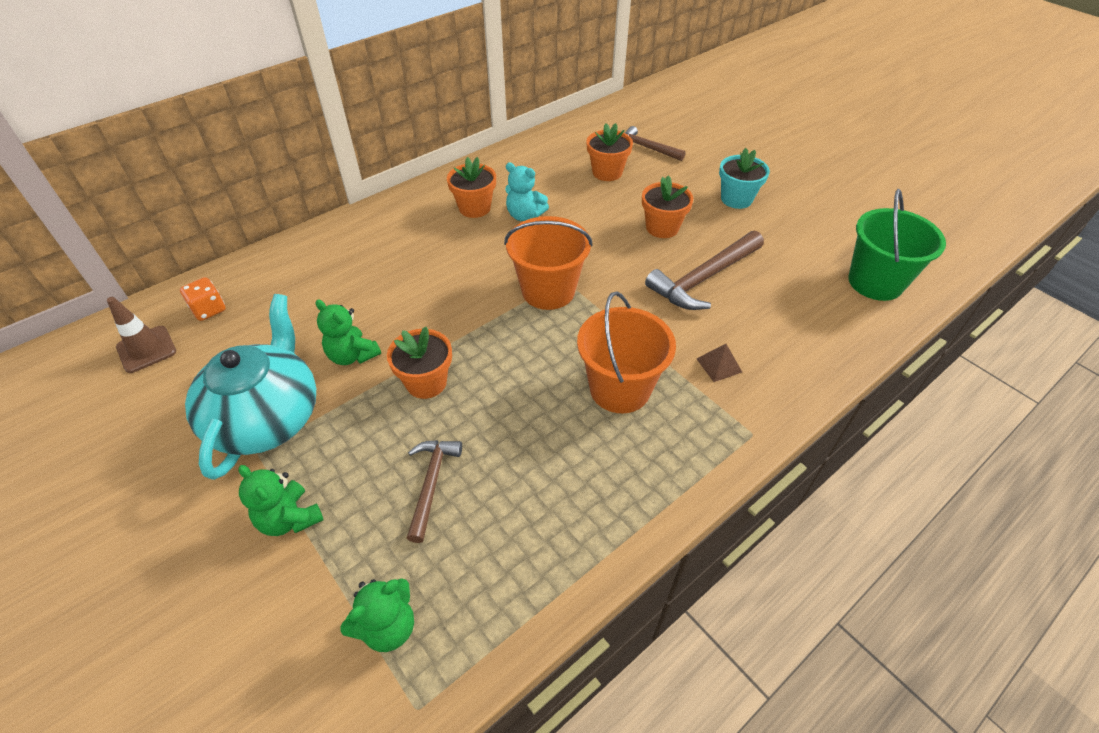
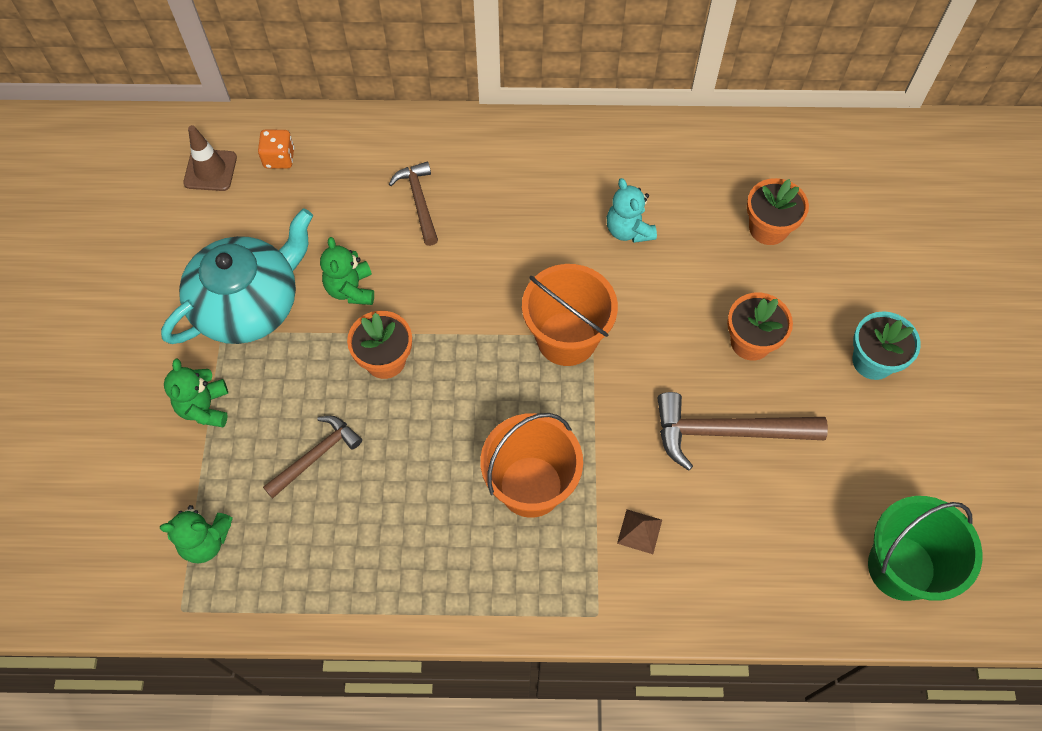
camera: 40 degrees right, 15 degrees up
orange flower pot [447,157,496,218] -> none
brown hammer [625,126,686,161] -> brown hammer moved to [389,162,438,246]

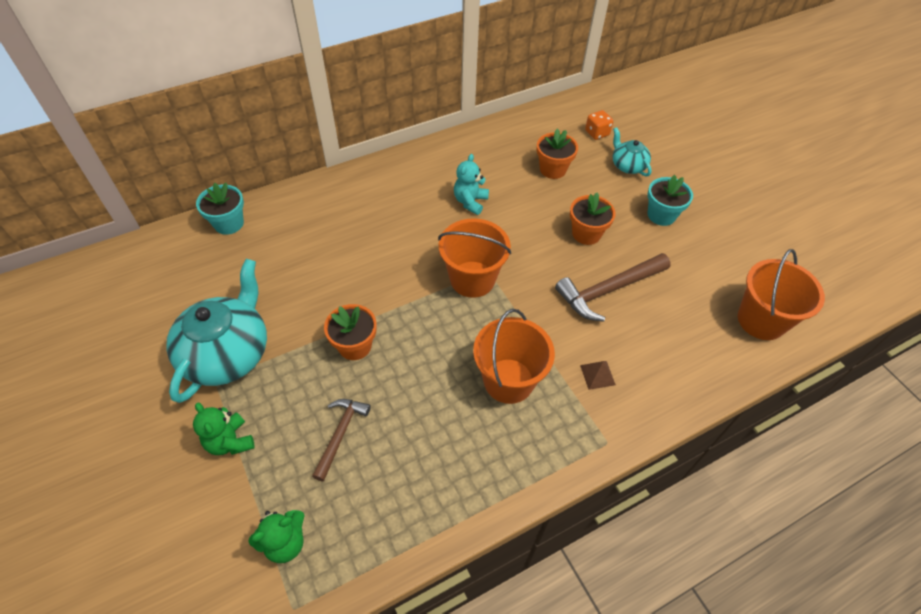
camera: 30 degrees left, 10 degrees down
brown traffic cone [183,125,237,191] -> none
orange dice [258,130,294,169] -> orange dice moved to [585,110,613,140]
green teddy bear [320,237,374,305] -> none
brown hammer [389,162,438,246] -> none
turquoise teddy bear [607,178,657,243] -> turquoise teddy bear turned 75 degrees clockwise [454,154,489,215]
green bucket [868,496,983,601] -> orange bucket [738,249,825,340]
none -> turquoise flower pot [196,183,244,235]
none -> turquoise teapot [612,127,652,176]

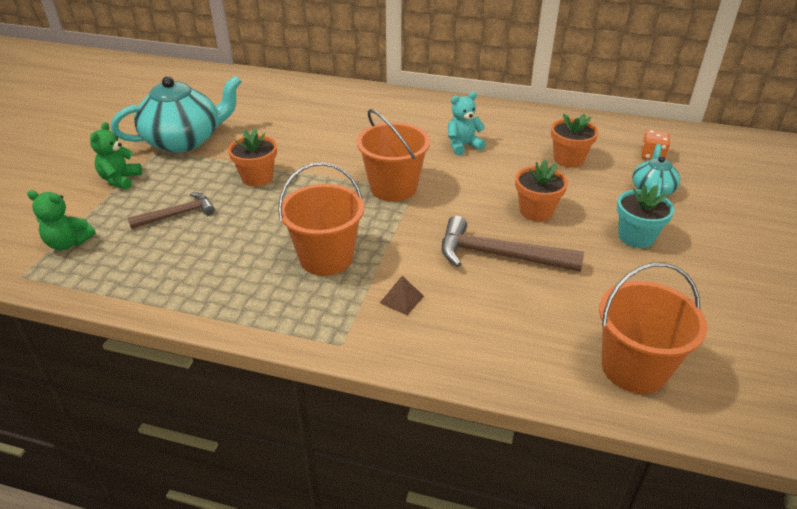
camera: 45 degrees right, 15 degrees down
turquoise flower pot [196,183,244,235] -> none

